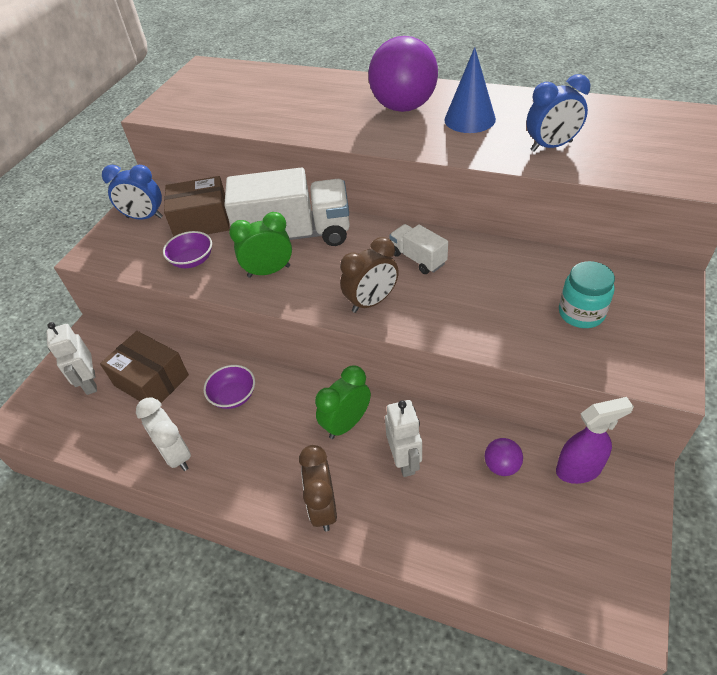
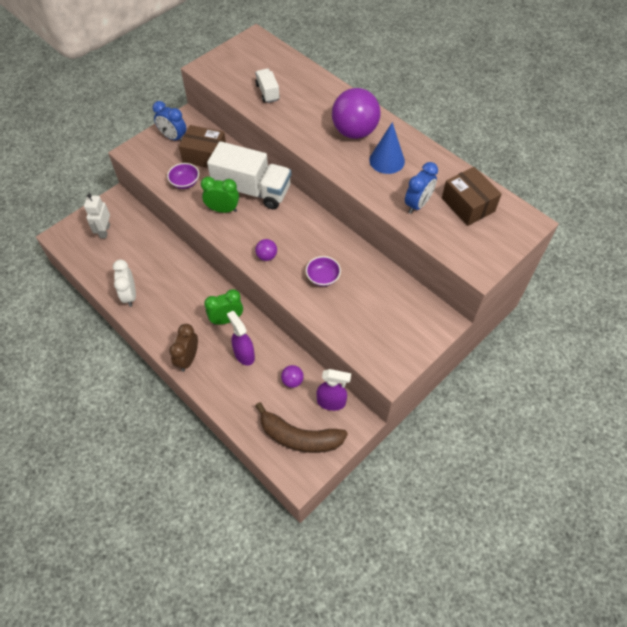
camera: 20 degrees right, 10 degrees up
brown box [100,331,189,403] -> brown box moved to [442,167,502,226]
purple bowl [204,365,255,409] -> purple bowl moved to [306,256,341,286]
brown clock [340,237,399,313] -> purple ball [255,239,277,261]
white robot [385,400,422,477] -> purple spray bottle [227,311,255,366]
white truck [389,224,448,274] -> white truck moved to [255,69,280,103]
blue clock [526,74,591,152] -> blue clock turned 60 degrees counterclockwise [405,162,438,214]
turquoise jar [559,261,615,328] -> none
none -> brown banana [255,402,348,453]

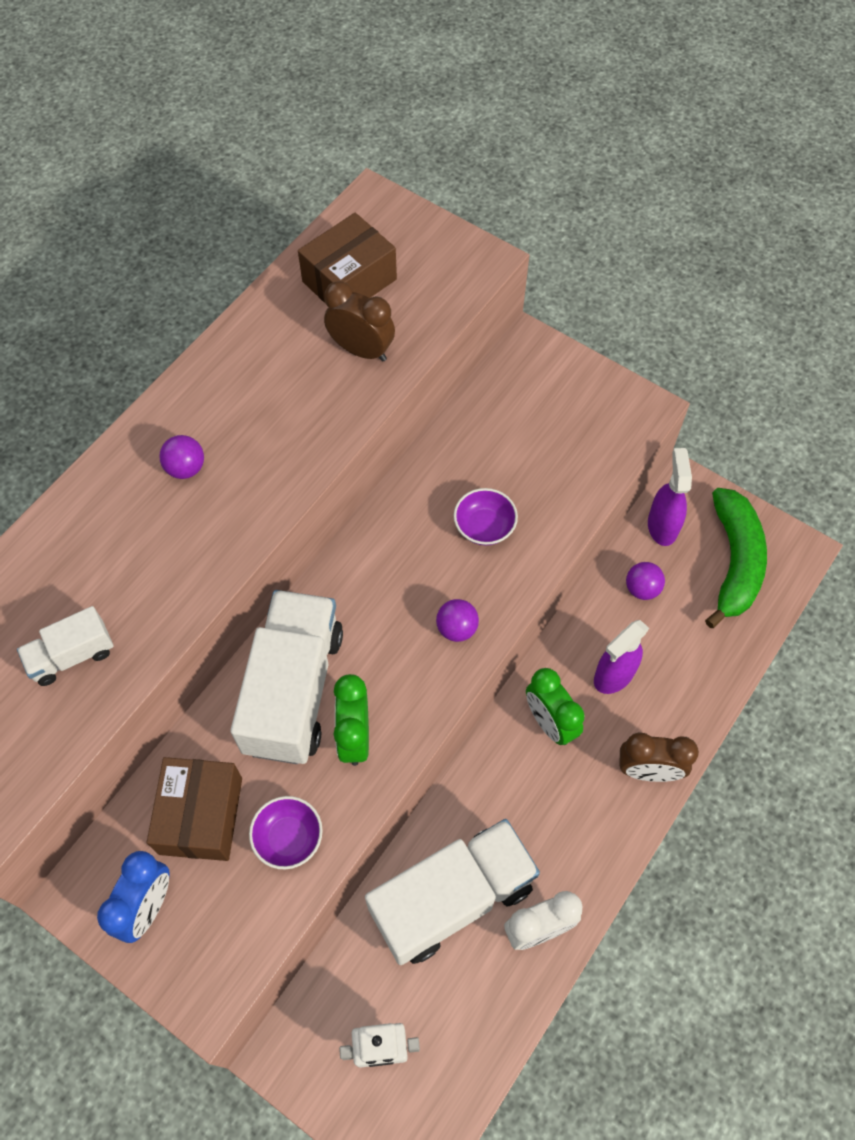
camera: 100 degrees left, 5 degrees up
brown banana [255,402,348,453] -> green banana [705,488,767,628]
purple ball [332,88,381,139] -> purple ball [159,435,204,479], size x0.44
blue cone [369,122,405,174] -> none
blue clock [405,162,438,214] -> brown clock [324,281,395,362]
none -> white truck [365,819,540,965]

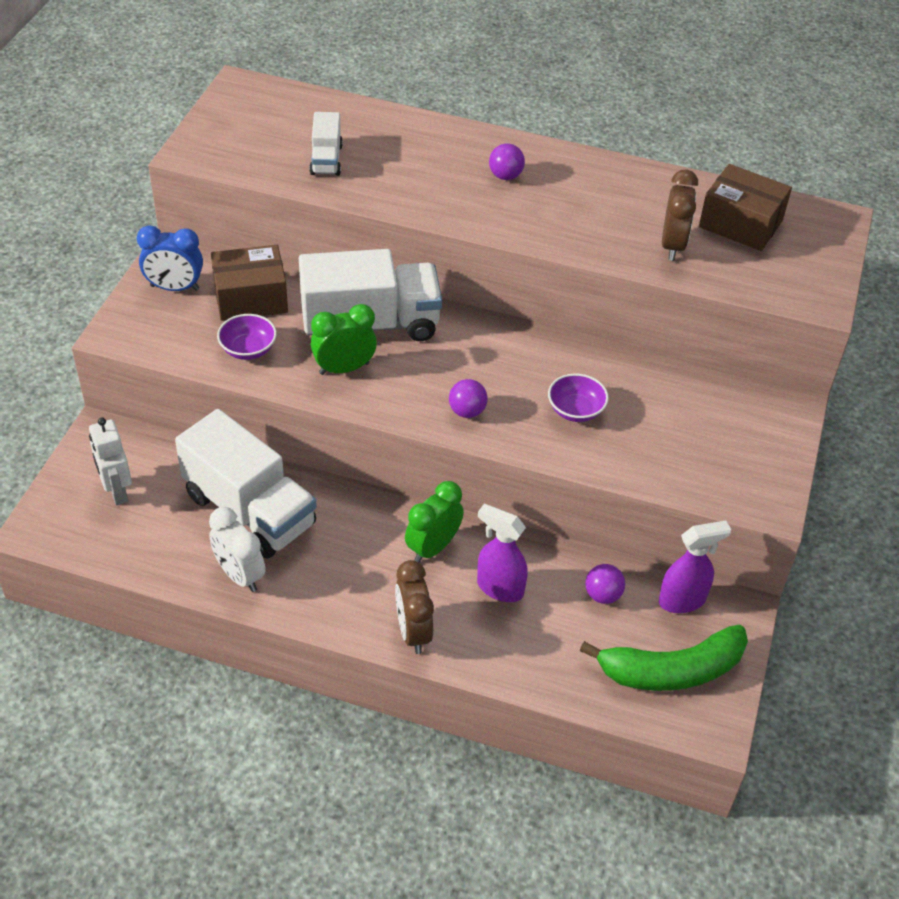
camera: 70 degrees right, 15 degrees down
white truck [17,606,114,686] -> white truck turned 135 degrees counterclockwise [309,112,343,176]

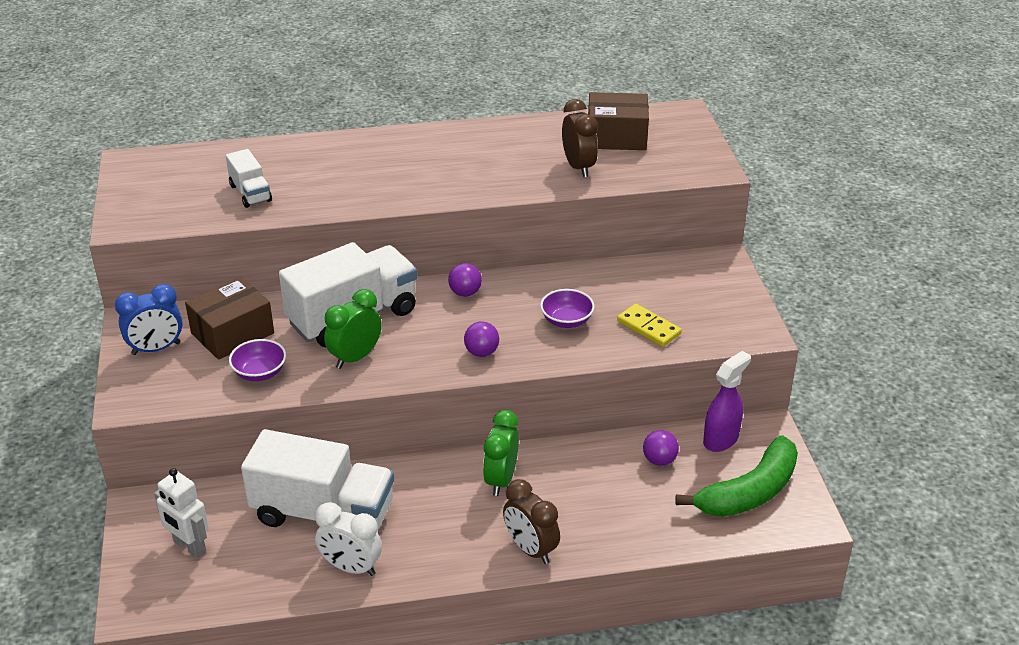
camera: 25 degrees left, 10 degrees down
purple spray bottle [477,504,528,602] -> none
purple ball [489,144,525,180] -> purple ball moved to [448,263,482,297]
none -> yellow domino [617,304,682,347]

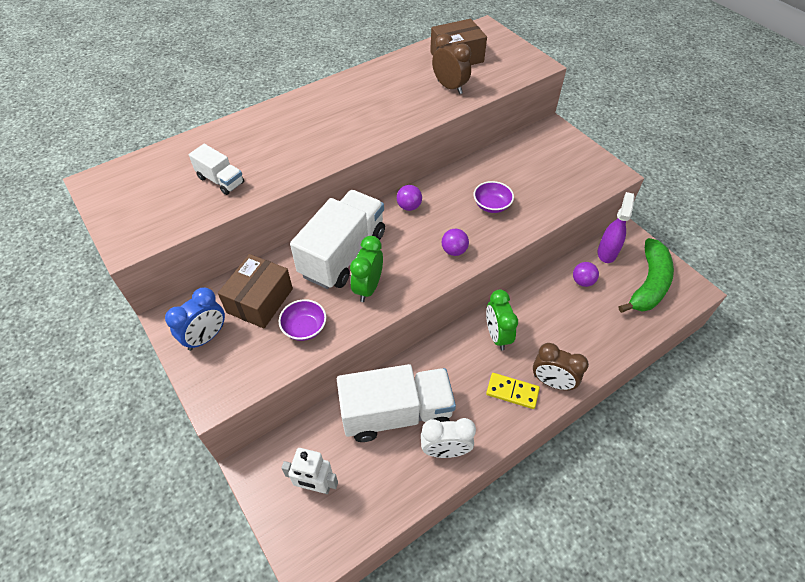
camera: 25 degrees left, 15 degrees up
yellow domino [617,304,682,347] -> yellow domino moved to [486,373,540,409]

